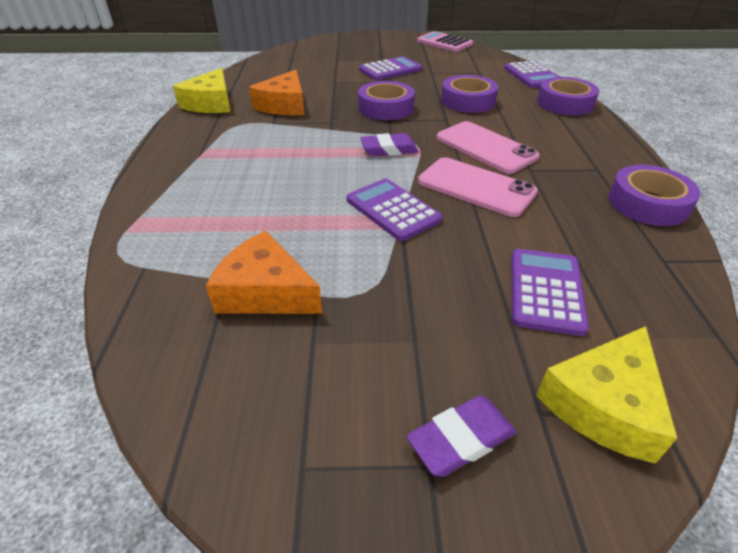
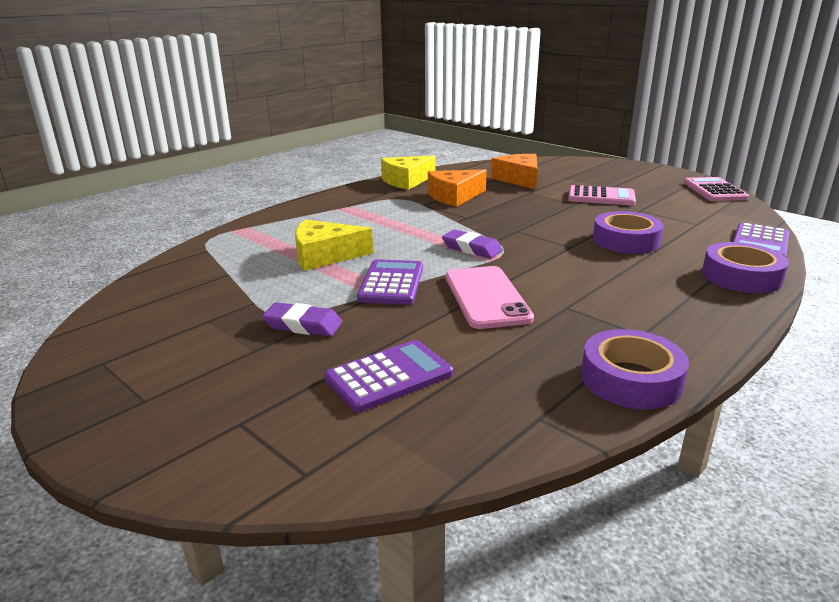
camera: 45 degrees right, 15 degrees down
orange cheese [206,231,322,314] -> orange cheese moved to [491,154,538,190]
purple tape [358,81,415,120] -> none
purple calculator [359,56,422,80] -> pink calculator [568,185,636,206]
purple eraser [407,396,517,477] -> purple eraser moved to [262,302,342,337]
pink phone [436,121,539,174] -> none
yellow cheese [536,326,677,464] -> yellow cheese moved to [295,220,373,271]

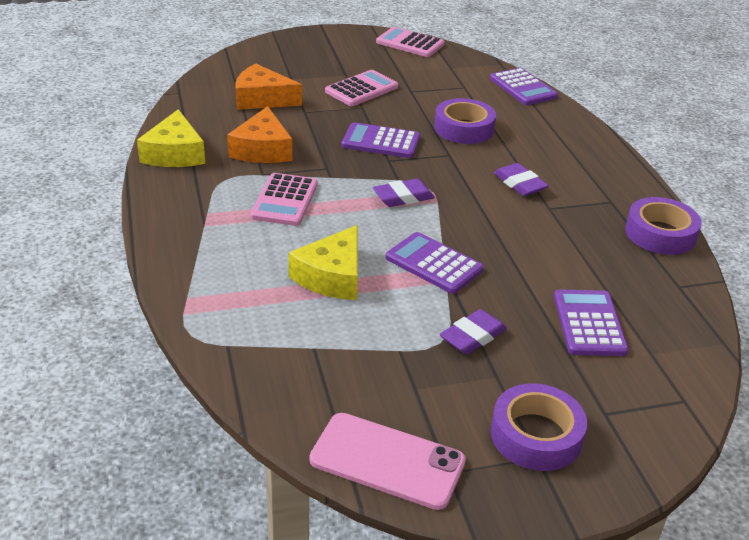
camera: 60 degrees left, 10 degrees up
pink phone [446,266,534,329] -> pink phone moved to [309,413,466,510]
purple tape [702,242,789,293] -> purple tape moved to [491,383,587,471]
none -> pink calculator [250,173,318,226]
none -> purple calculator [342,122,420,158]
none -> purple eraser [494,163,549,196]

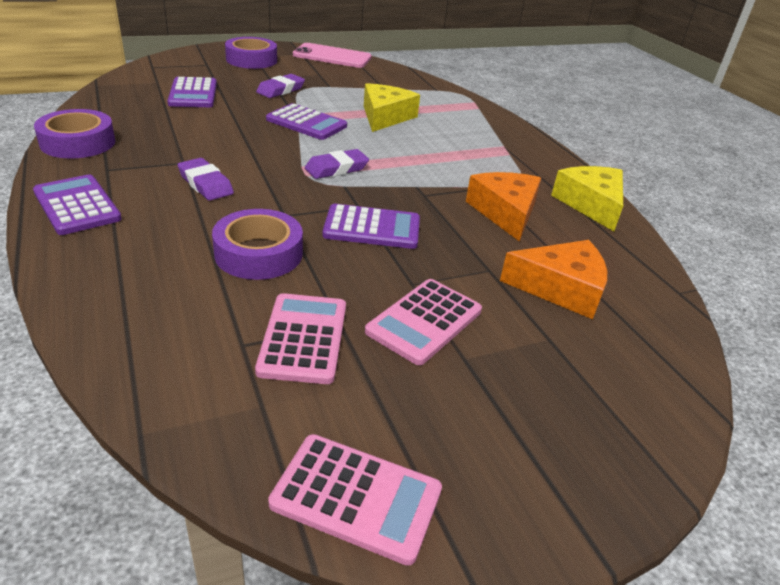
camera: 170 degrees right, 0 degrees up
pink calculator [250,173,318,226] -> pink calculator moved to [255,293,346,384]
purple calculator [490,68,558,105] -> purple calculator moved to [33,174,122,235]

